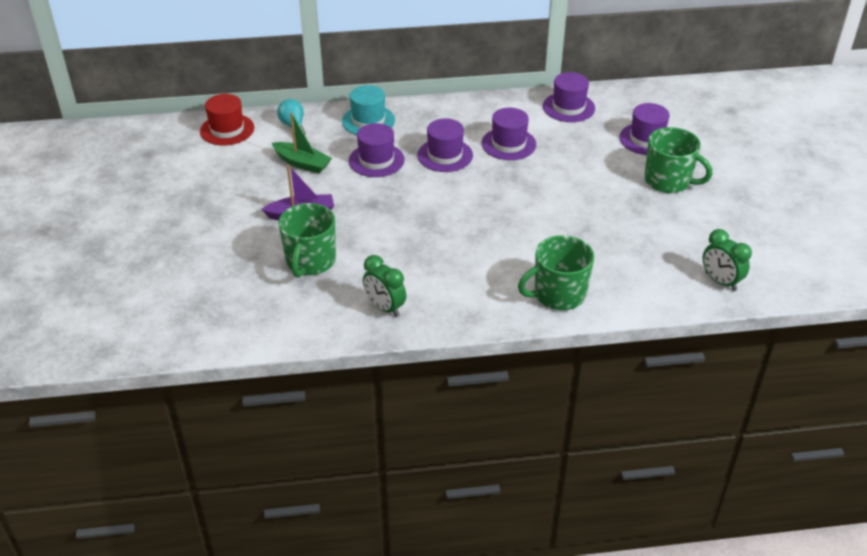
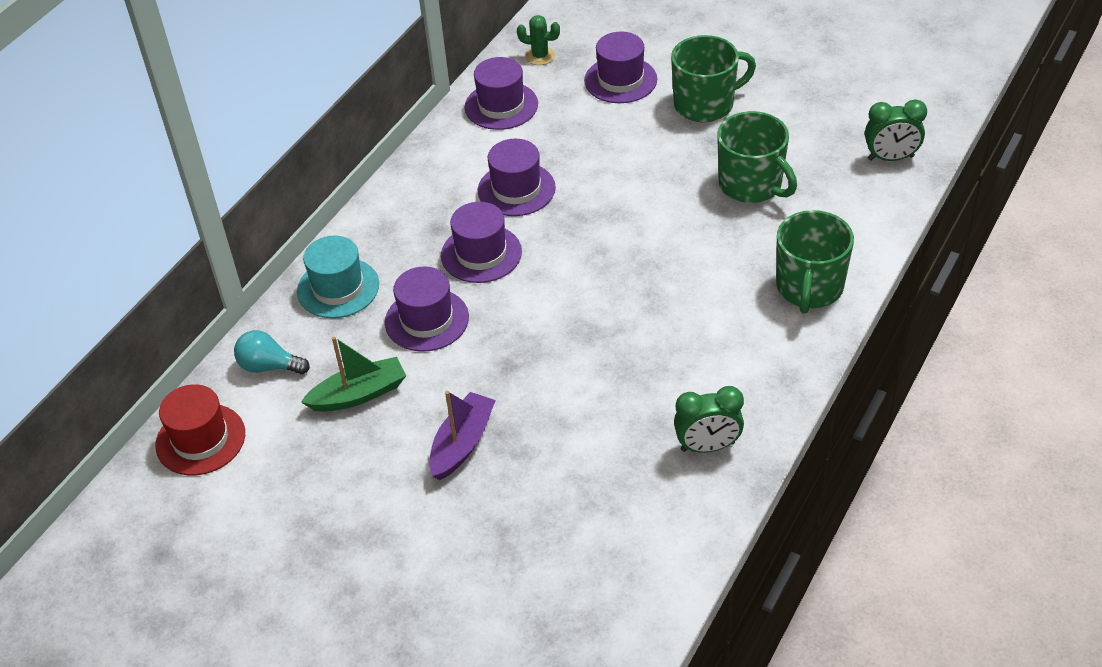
camera: 50 degrees left, 5 degrees up
green mug [278,203,336,278] -> green mug moved to [717,111,797,203]
none -> green cactus [517,15,560,65]

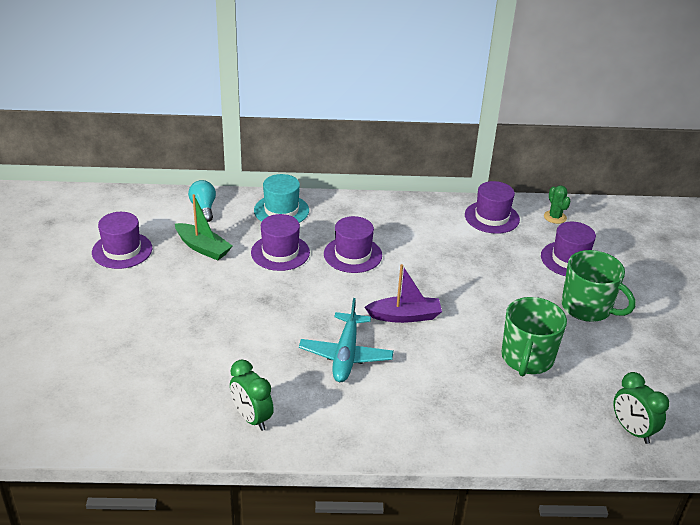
camera: 55 degrees right, 10 degrees down
red hat [155,384,245,475] -> none
purple boat [429,391,496,480] -> purple boat moved to [365,264,442,323]
purple hat [478,139,556,216] -> purple hat moved to [92,212,152,269]
green mug [776,210,854,314] -> none
none -> turquoise plane [299,298,394,382]

